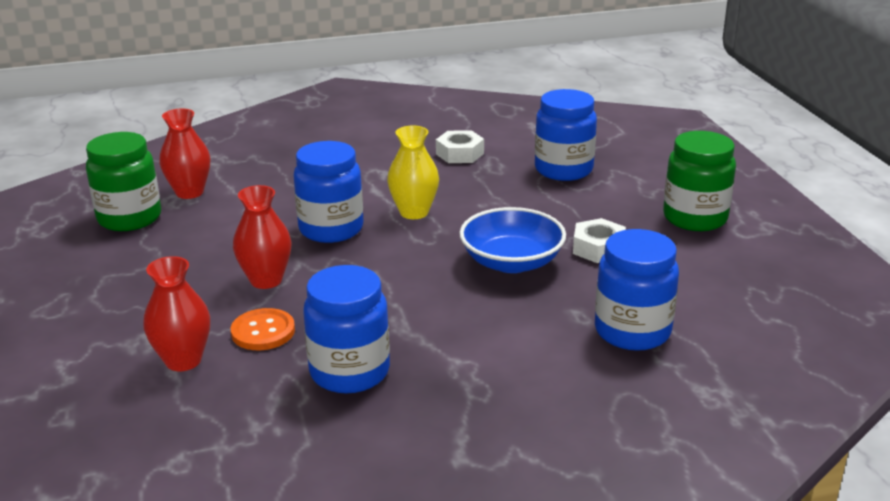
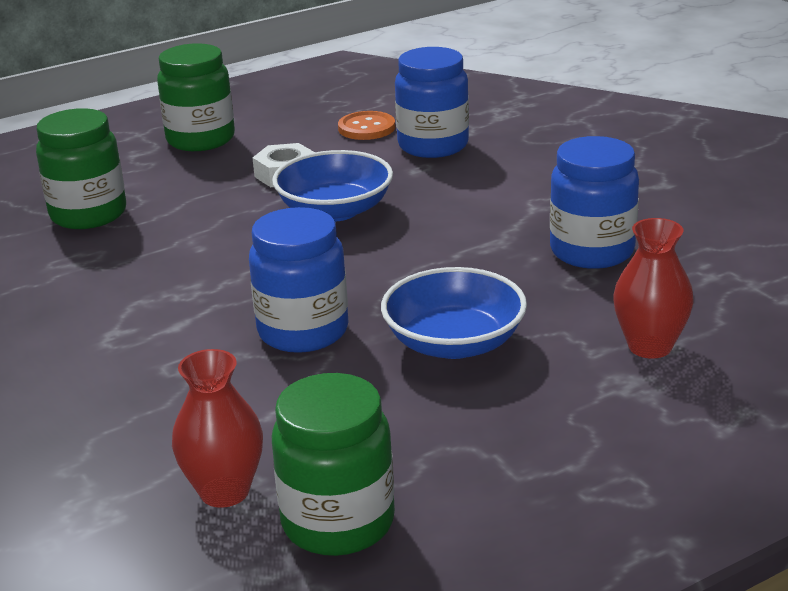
camera: 105 degrees left, 0 degrees up
orange button [231,308,295,350] -> orange button moved to [338,111,395,140]
red vase [233,185,292,289] -> blue bowl [381,267,527,359]
yellow vase [387,126,439,219] -> none
white nut [436,130,484,163] -> none
blue jar [535,89,597,181] -> green jar [36,108,126,229]

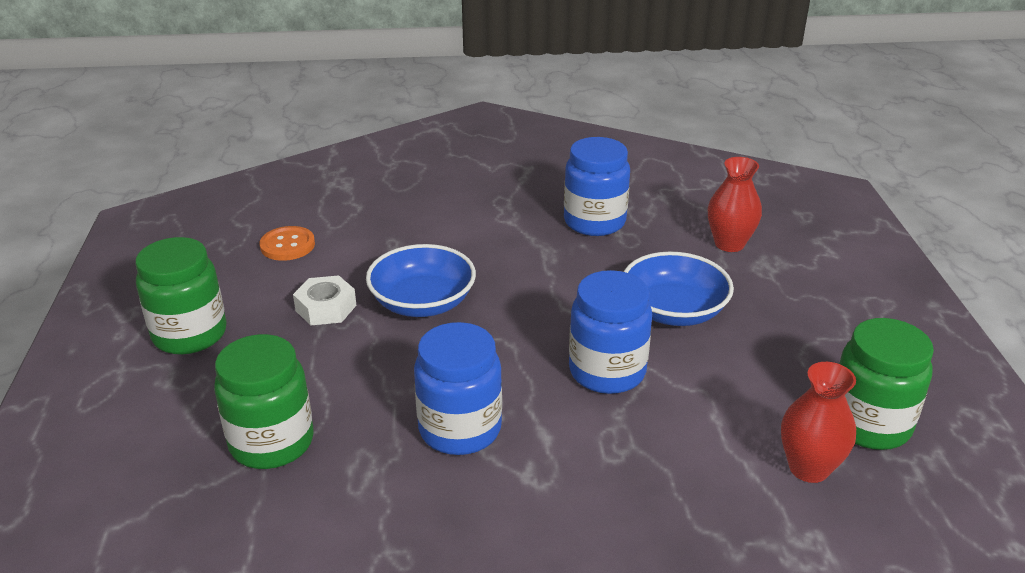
camera: 65 degrees left, 5 degrees up
blue jar [395,47,469,158] -> blue jar moved to [414,322,502,455]

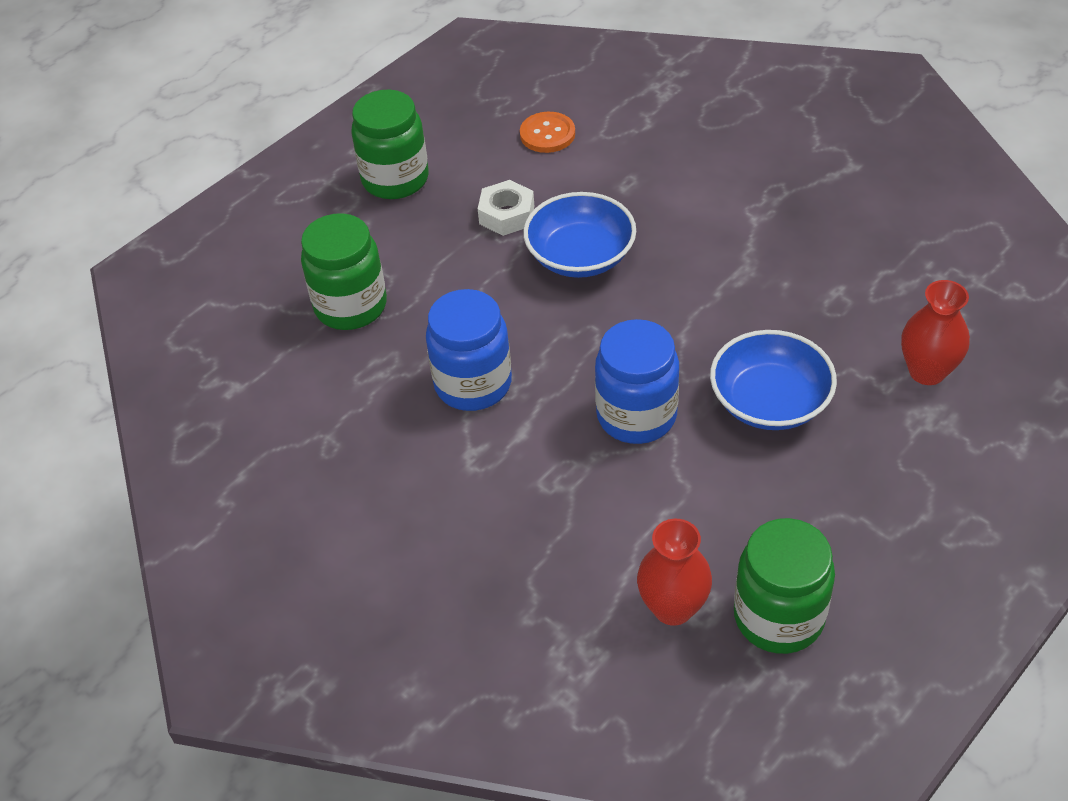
camera: 50 degrees right, 15 degrees up
blue jar [564,137,630,236] -> none

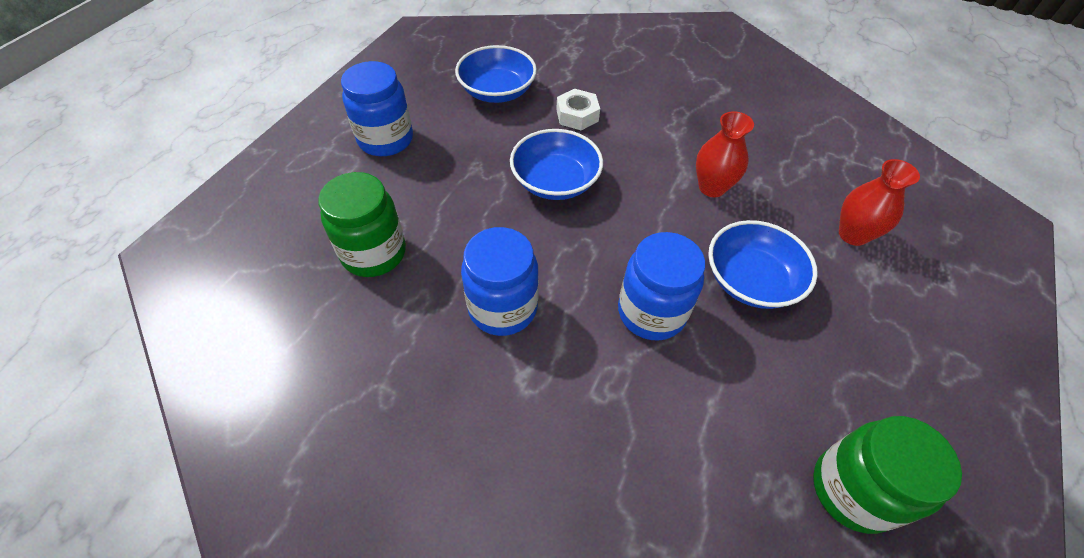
camera: 20 degrees left, 5 degrees up
green jar [351,90,429,199] -> blue jar [341,61,413,156]
white nut [478,180,534,236] -> white nut moved to [556,89,600,131]
orange button [520,112,575,153] -> blue bowl [455,45,537,103]
red vase [637,519,712,626] -> red vase moved to [696,111,754,197]

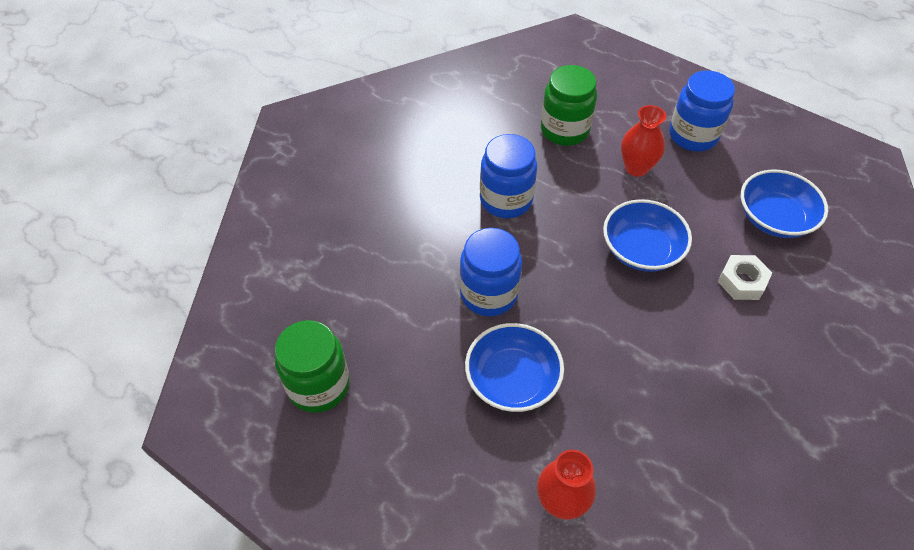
camera: 100 degrees right, 0 degrees up
red vase [696,111,754,197] -> red vase moved to [621,105,666,177]

